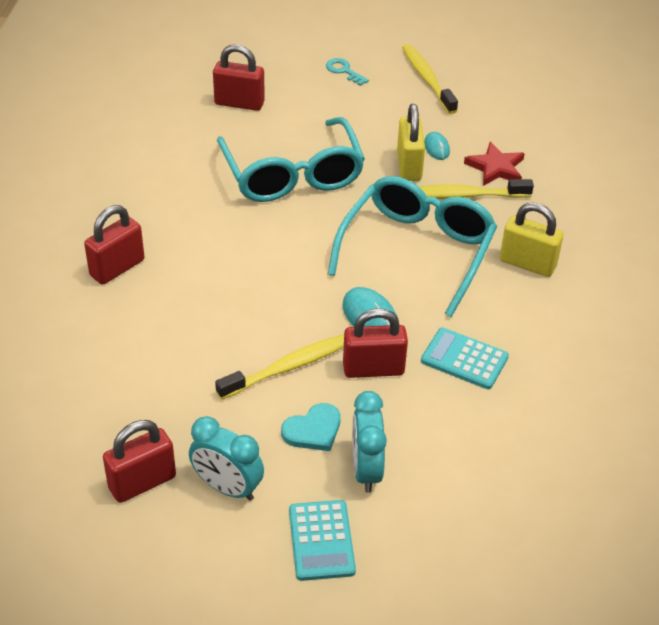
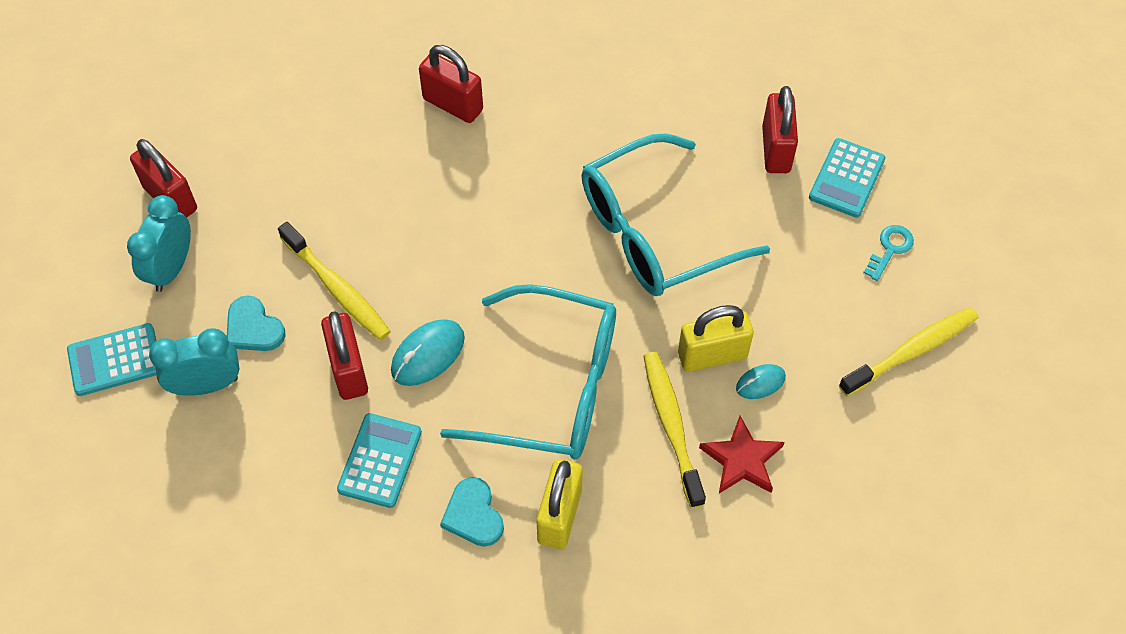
camera: 80 degrees right, 15 degrees up
none -> turquoise heart [440,477,504,547]
none -> turquoise calculator [809,138,886,218]

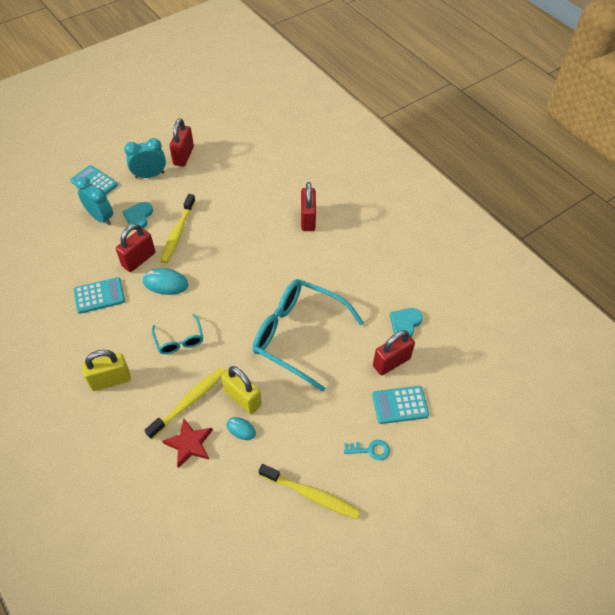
camera: 55 degrees right, 5 degrees down
turquoise glasses [440,284,616,460] -> turquoise glasses [152,314,203,354], size x0.48
turquoise heart [440,477,504,547] -> turquoise heart moved to [390,308,423,337]

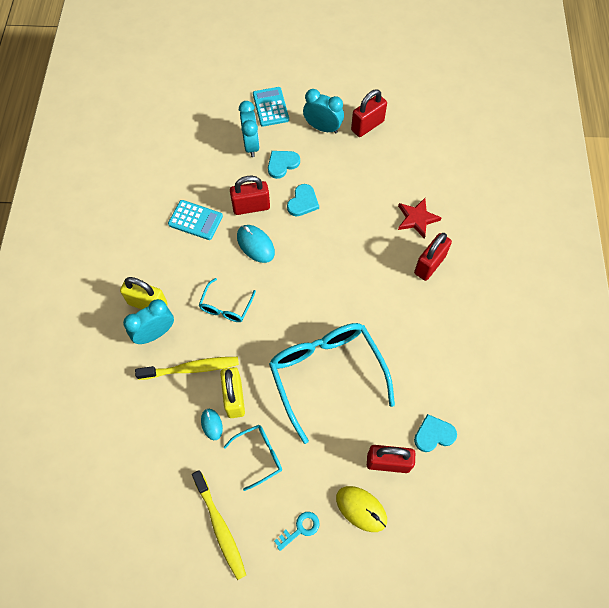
camera: 40 degrees right, 10 degrees up
yellow toothbrush [160,194,196,263] -> turquoise heart [287,184,319,216]
red star [162,419,213,468] -> red star moved to [398,198,442,239]
turquoise key [344,440,390,460] -> turquoise key turned 75 degrees counterclockwise [274,512,320,551]
turquoise calculator [372,386,429,424] -> yellow mouse [336,486,387,532]
none -> turquoise clock [123,299,174,344]
none -> turquoise glasses [223,425,282,491]

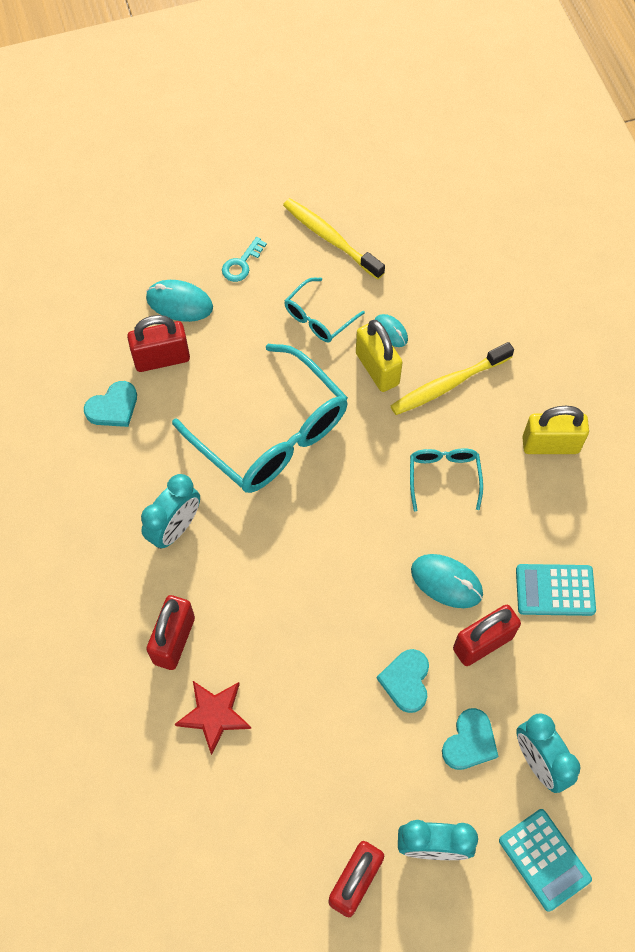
camera: 160 degrees right, 0 degrees up
turquoise clock [123,299,174,344] -> turquoise clock moved to [141,474,200,549]
yellow mouse [336,486,387,532] -> turquoise mouse [146,280,213,322]

